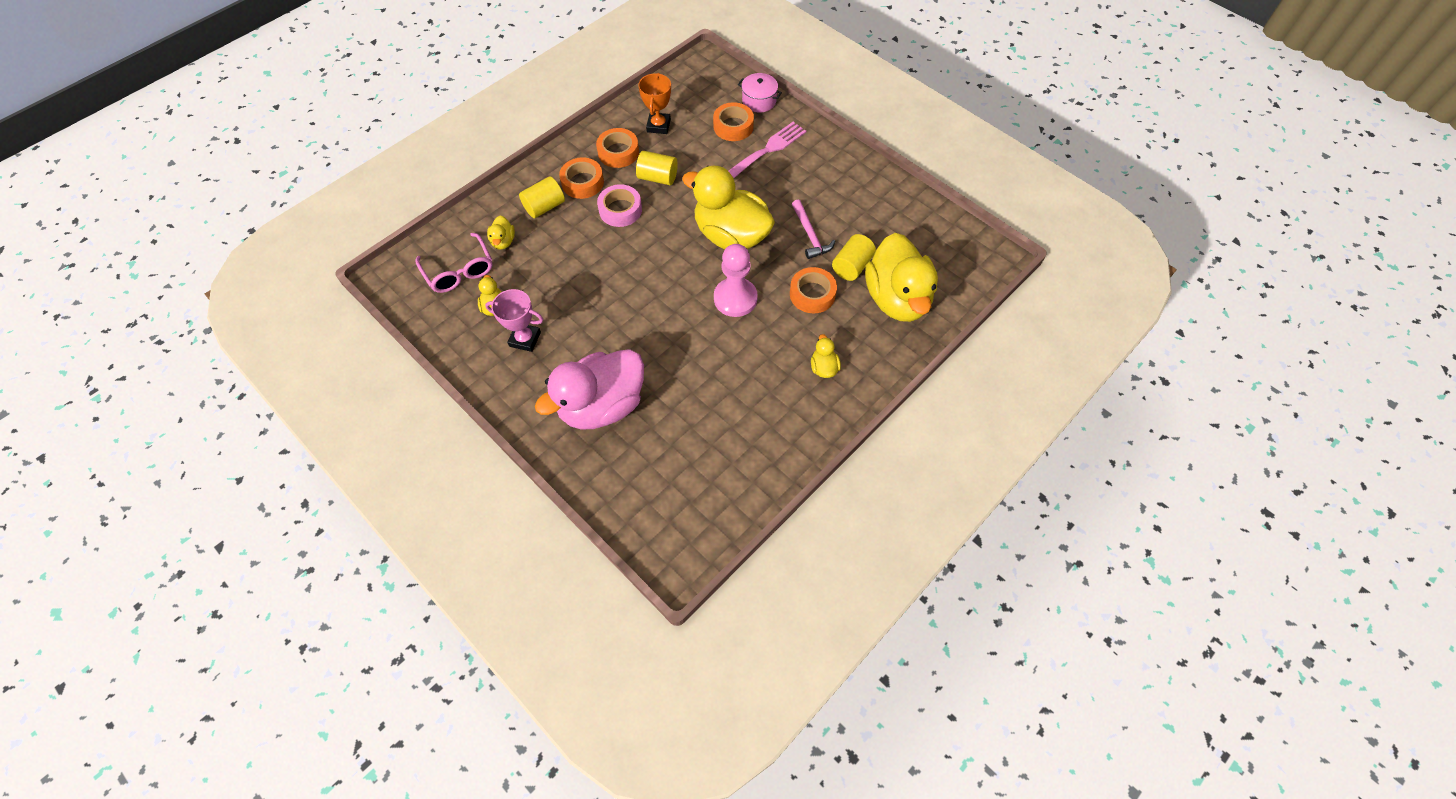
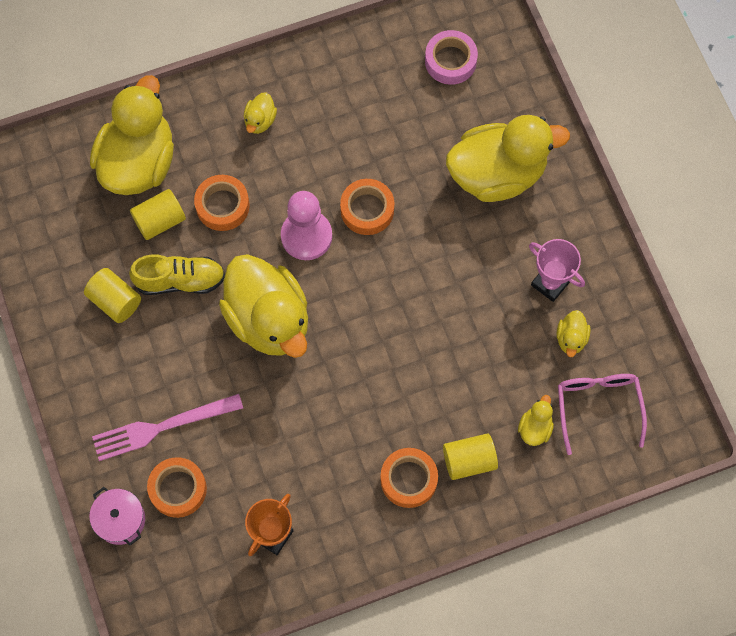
camera: 155 degrees left, 10 degrees up
pink duck [535,349,644,429] -> yellow duck [446,115,570,202]
orange tape [596,128,639,168] -> orange tape moved to [340,179,394,235]
pink tape [597,184,642,227] -> pink tape moved to [425,30,478,85]
yellow cylinder [636,151,678,185] -> yellow cylinder moved to [84,268,141,323]
pink hammer [792,200,835,259] -> yellow shoe [129,255,225,295]

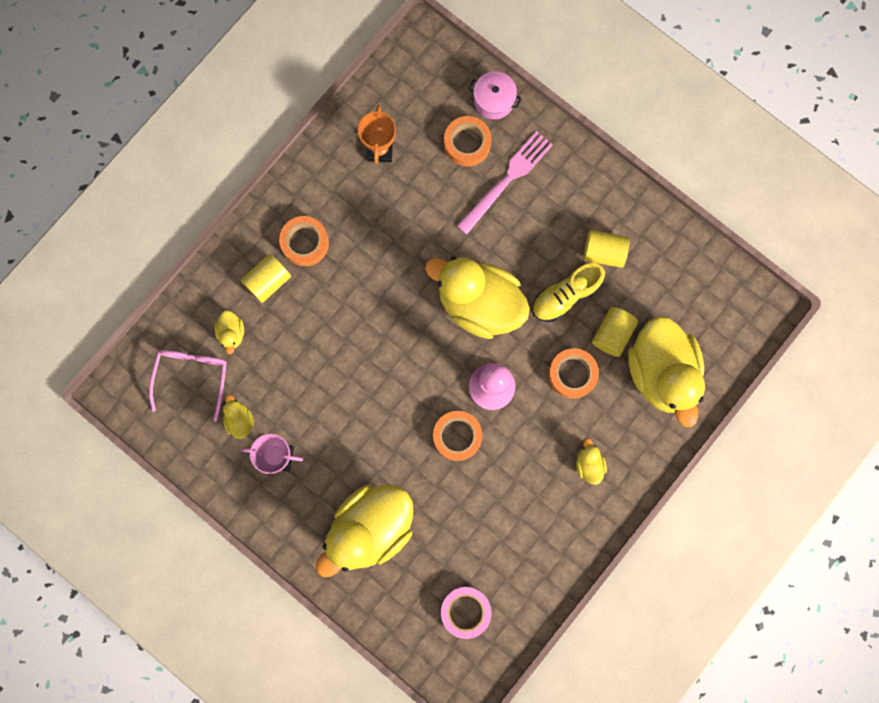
camera: 150 degrees right, 10 degrees up
pink glasses [558,374,647,455] -> pink glasses turned 135 degrees counterclockwise [149,350,227,422]

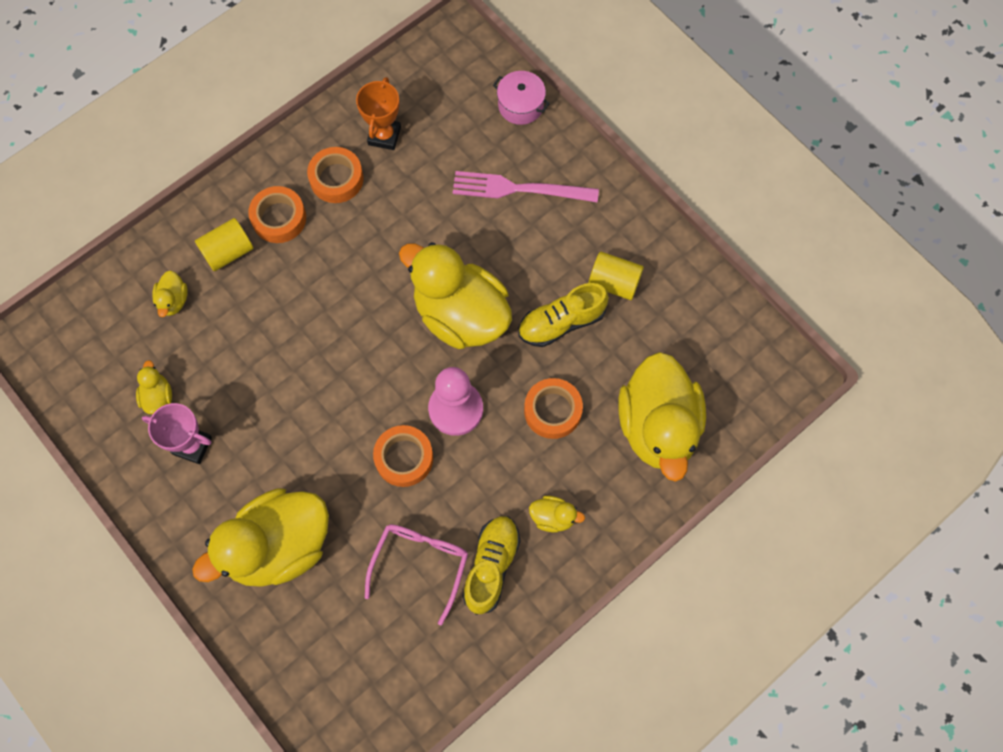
camera: 10 degrees right, 10 degrees down
pink glasses [149,350,227,422] -> pink glasses moved to [365,524,468,626]
pink tape [441,586,492,639] -> none
orange tape [444,116,492,166] -> orange tape moved to [307,147,364,203]
pink fork [457,131,553,234] -> pink fork turned 135 degrees counterclockwise [453,171,599,202]
yellow duck [576,438,607,485] -> yellow duck turned 105 degrees clockwise [529,496,585,532]
yellow cylinder [592,307,638,357] -> none
none -> yellow shoe [463,516,520,615]

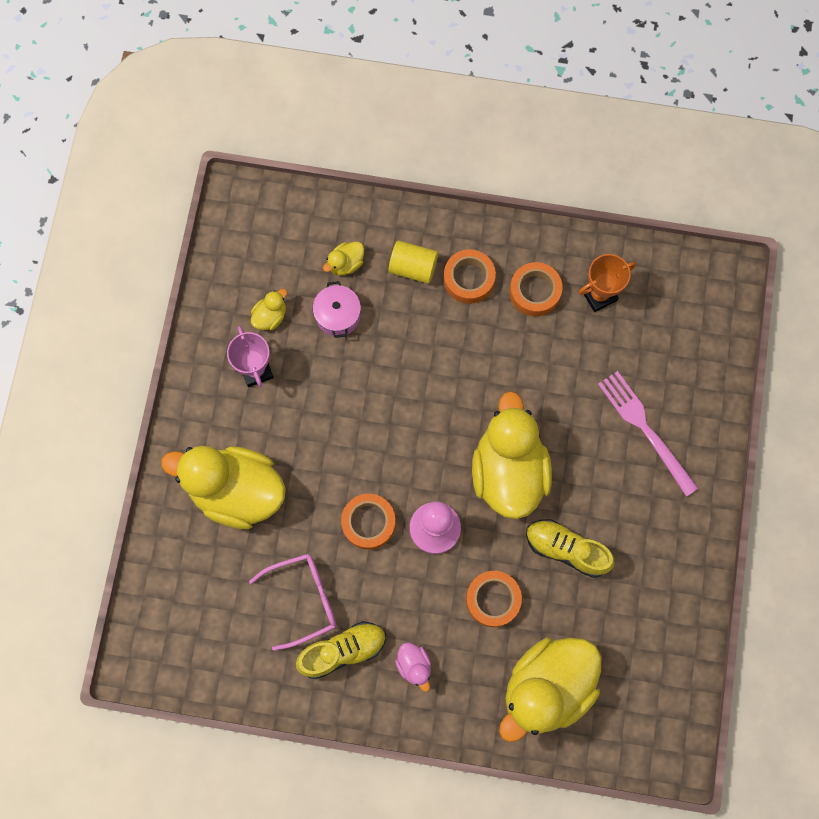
camera: 50 degrees right, 5 degrees up
pink pot [493,71,550,125] -> pink pot moved to [313,281,361,338]
yellow duck [529,496,585,532] -> pink duck [395,642,431,692]
yellow cylinder [588,252,644,300] -> none

